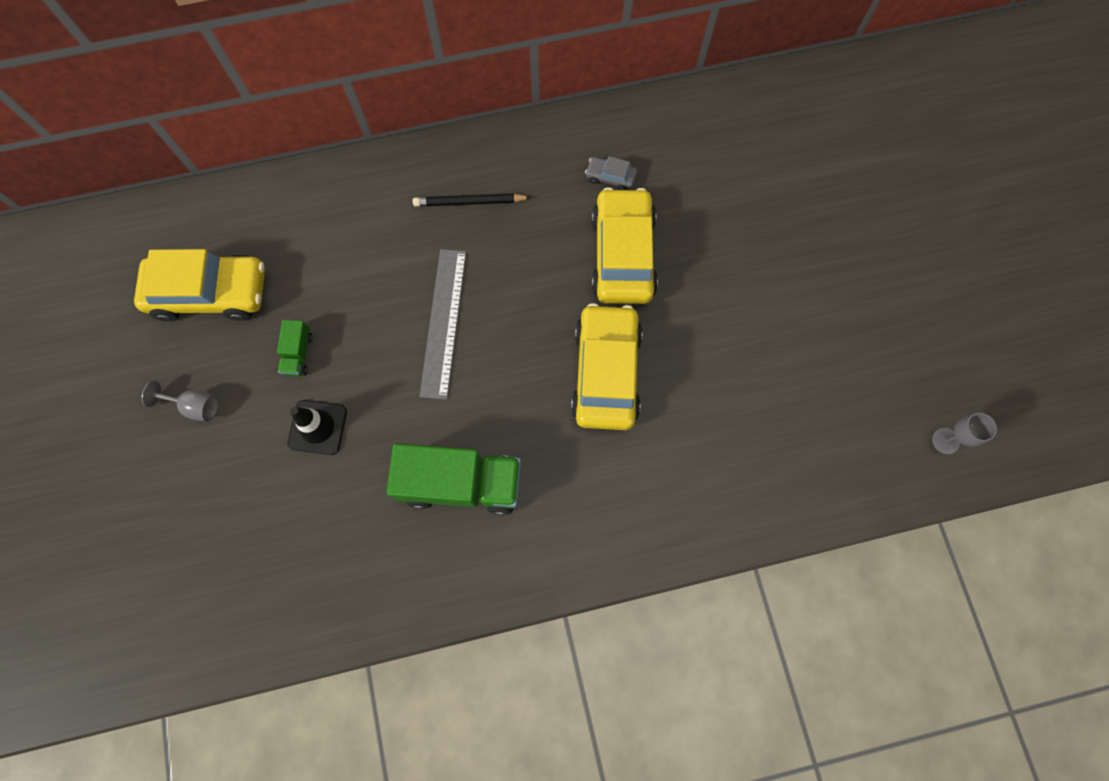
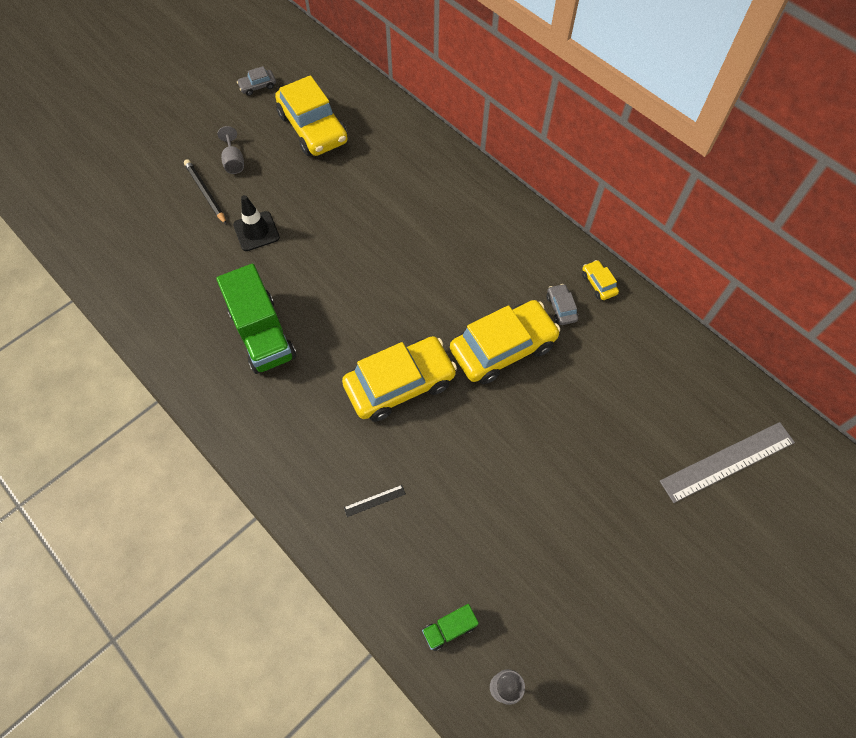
camera: 60 degrees right, 10 degrees down
green truck [277,320,312,377] -> green truck moved to [422,604,479,651]
black pencil [413,193,531,207] -> black pencil moved to [184,159,227,225]
grey ruler [420,249,466,400] -> grey ruler moved to [660,422,795,503]
none -> grey car [237,66,276,96]
none -> black ruler [344,485,406,517]
none -> yellow car [582,260,619,300]

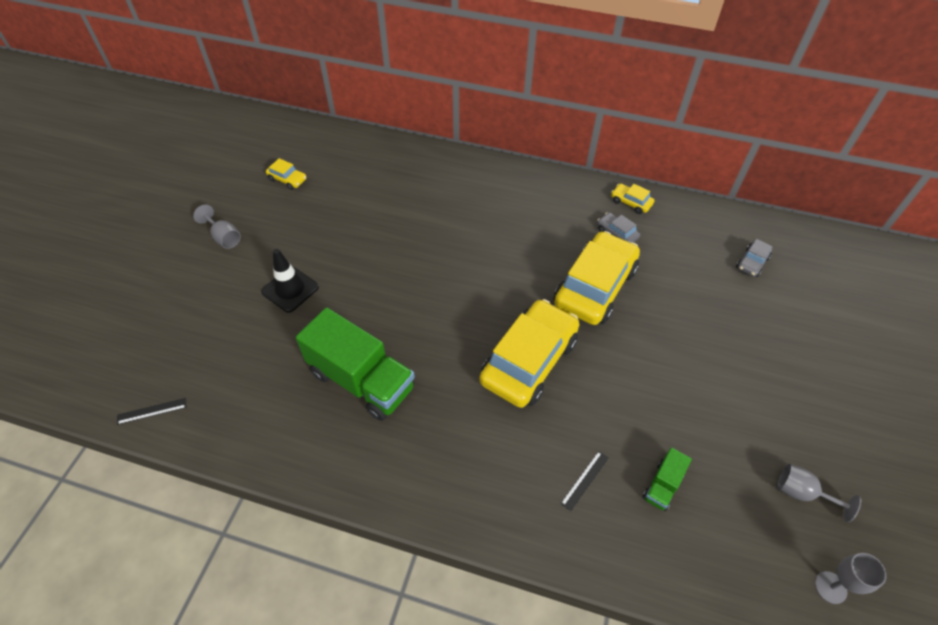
camera: 30 degrees left, 10 degrees down
black pencil [184,159,227,225] -> none
grey car [237,66,276,96] -> grey car moved to [736,239,773,277]
yellow car [275,75,348,156] -> yellow car [266,158,307,190], size x0.43
green truck [422,604,479,651] -> green truck moved to [642,447,692,511]
grey ruler [660,422,795,503] -> none
none -> black ruler [117,398,186,425]
none -> grey goblet [777,464,861,522]

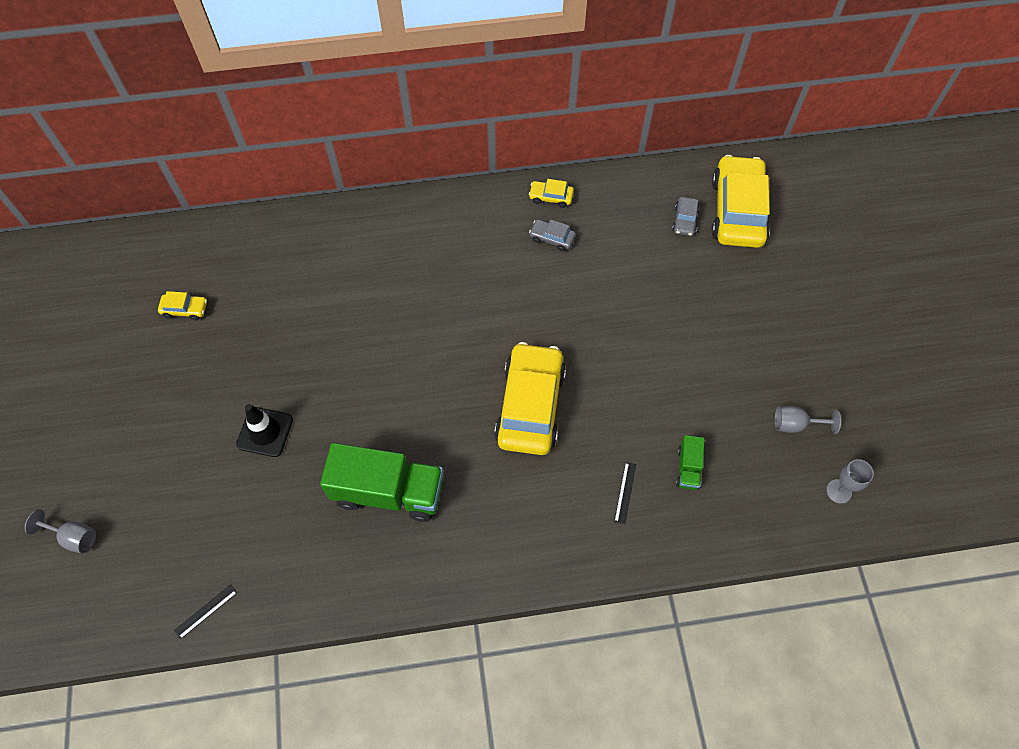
camera: 25 degrees left, 10 degrees up
grey goblet [193,204,241,249] -> grey goblet moved to [25,509,96,553]
yellow car [554,231,640,325] -> yellow car moved to [711,155,770,248]

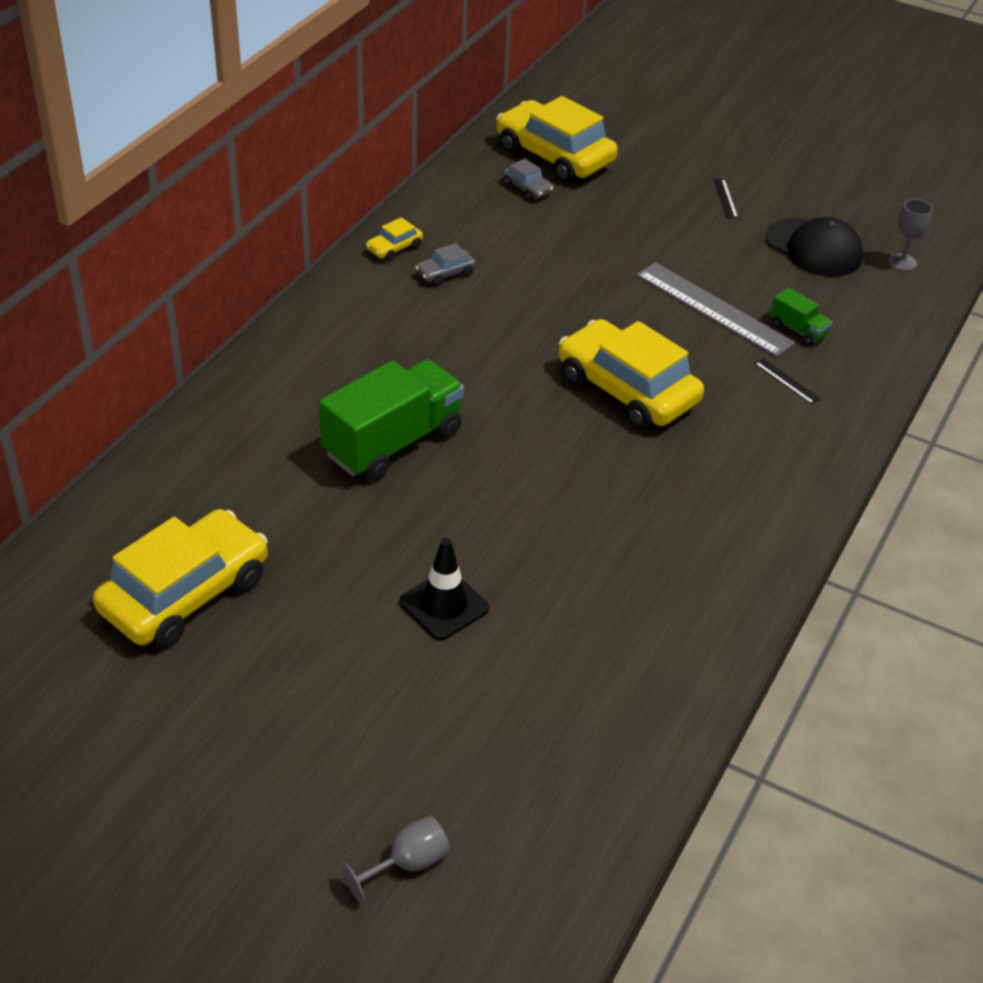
camera: 55 degrees left, 20 degrees down
yellow car [158,291,207,320] -> yellow car [93,509,268,648], size x2.34
black ruler [174,584,237,639] -> black ruler moved to [714,179,738,218]
green truck [320,443,443,522] -> green truck moved to [319,360,464,481]
grey goblet [775,406,841,434] -> black cap [766,217,863,277]
none -> grey ruler [636,262,795,357]

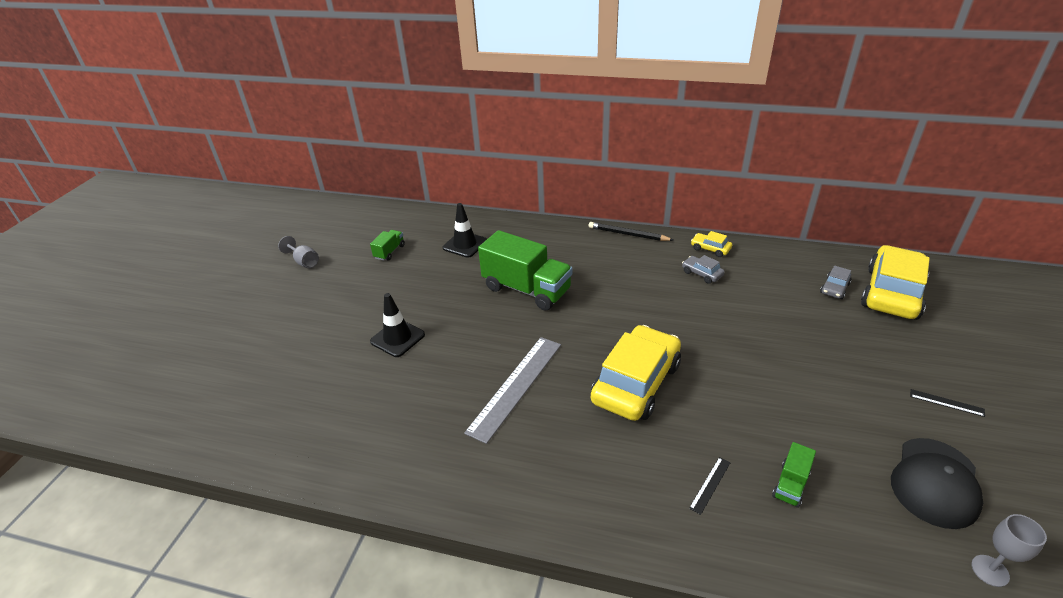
camera: 80 degrees right, 5 degrees down
yellow car [93,509,268,648] -> green truck [370,230,405,261]
grey goblet [341,816,450,903] -> grey goblet moved to [278,236,319,268]
grey ruler [636,262,795,357] -> grey ruler moved to [464,337,561,444]
black ruler [714,179,738,218] -> black ruler turned 45 degrees clockwise [910,389,985,417]
none -> black traffic cone [442,203,487,258]
none -> black pencil [589,222,673,241]

